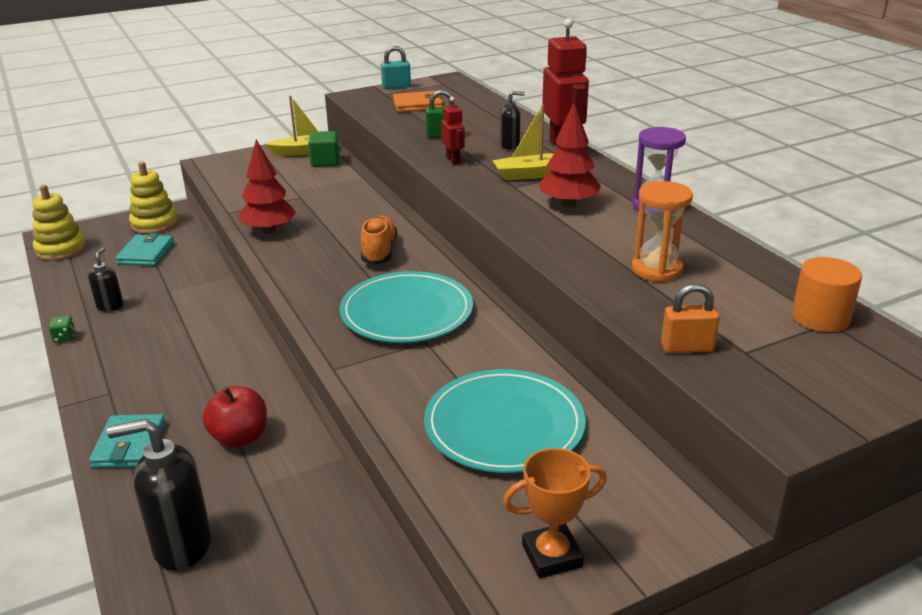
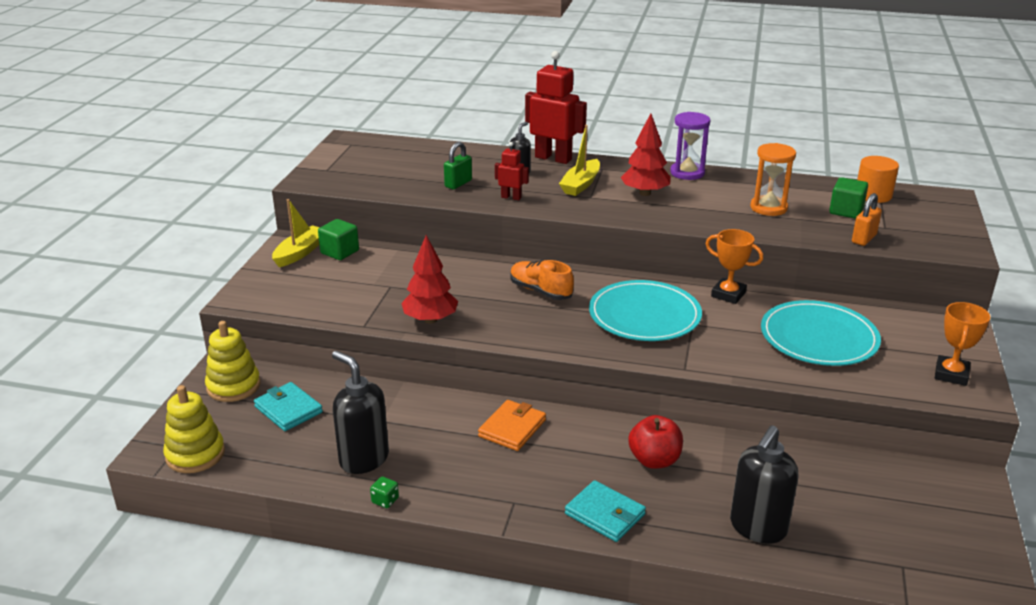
camera: 50 degrees left, 0 degrees up
black soap dispenser [88,248,124,312] -> black soap dispenser [332,351,389,474], size x1.84
turquoise padlock [381,46,411,89] -> none
orange wallet [393,91,443,112] -> orange wallet moved to [478,400,546,451]
none -> orange trophy [705,229,763,304]
none -> green cube [829,177,868,219]

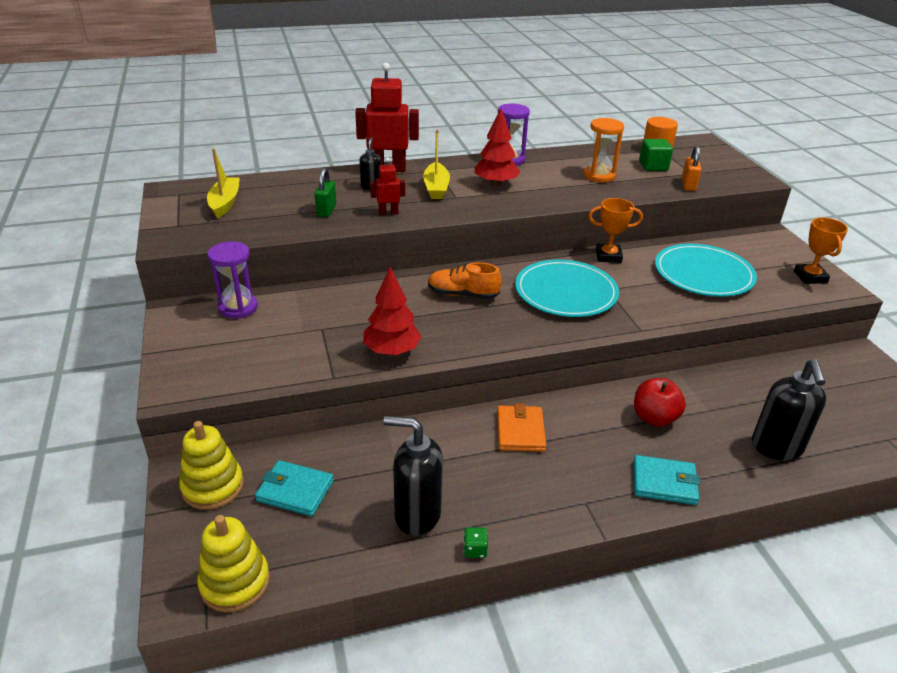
camera: 30 degrees left, 5 degrees up
yellow boat [272,199,320,267] -> yellow boat moved to [207,148,240,218]
green cube [318,219,359,260] -> purple hourglass [208,241,258,319]

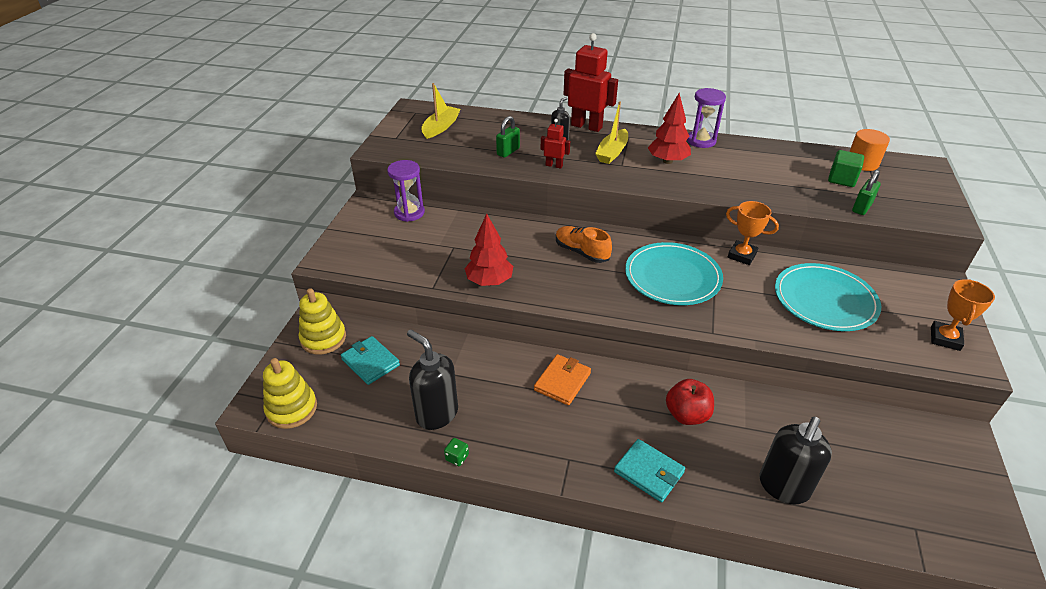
camera: 30 degrees right, 5 degrees up
orange hourglass [584,118,624,182] -> none
orange padlock [682,145,701,191] -> green padlock [852,170,881,215]

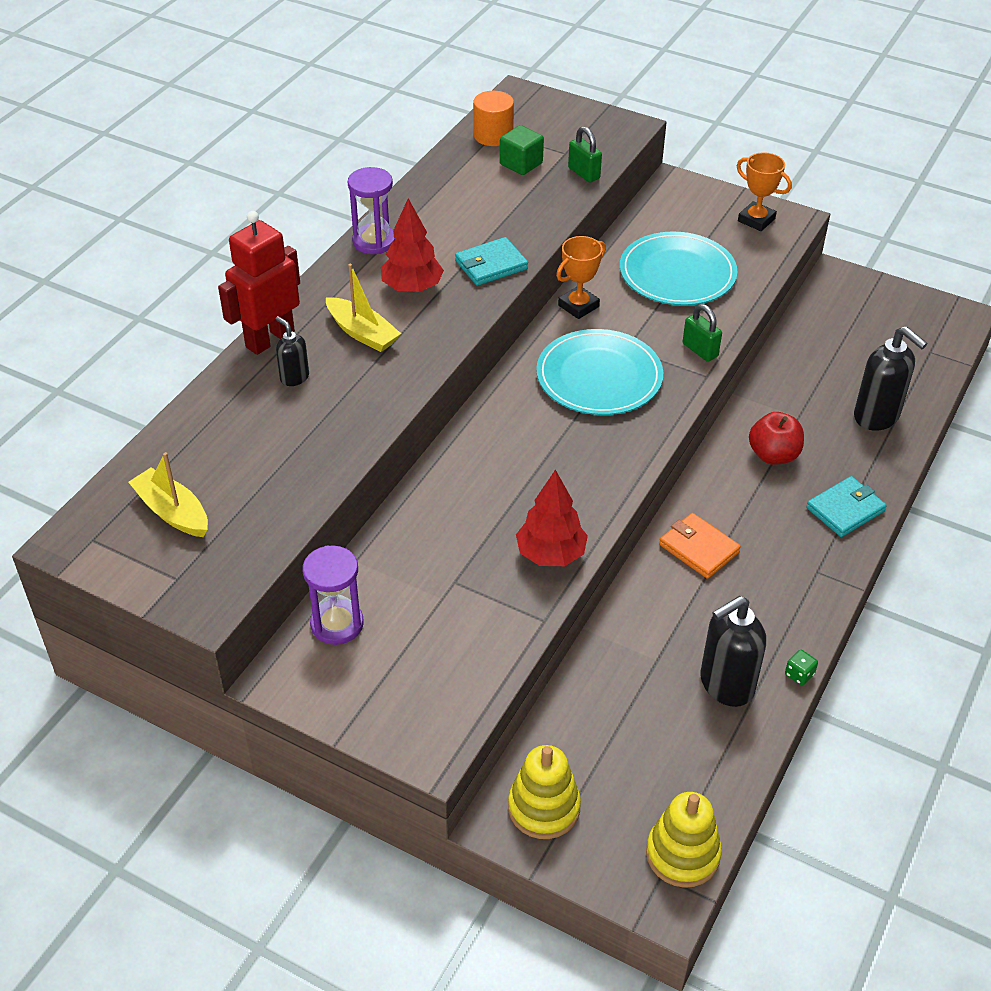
camera: 75 degrees left, 5 degrees up
turquoise wallet [341,336,400,385] -> turquoise wallet moved to [455,237,528,286]
green padlock [496,116,520,158] -> green padlock moved to [683,304,722,362]
red robot [541,119,570,169] -> none
orange shoe [556,226,612,263] -> none

